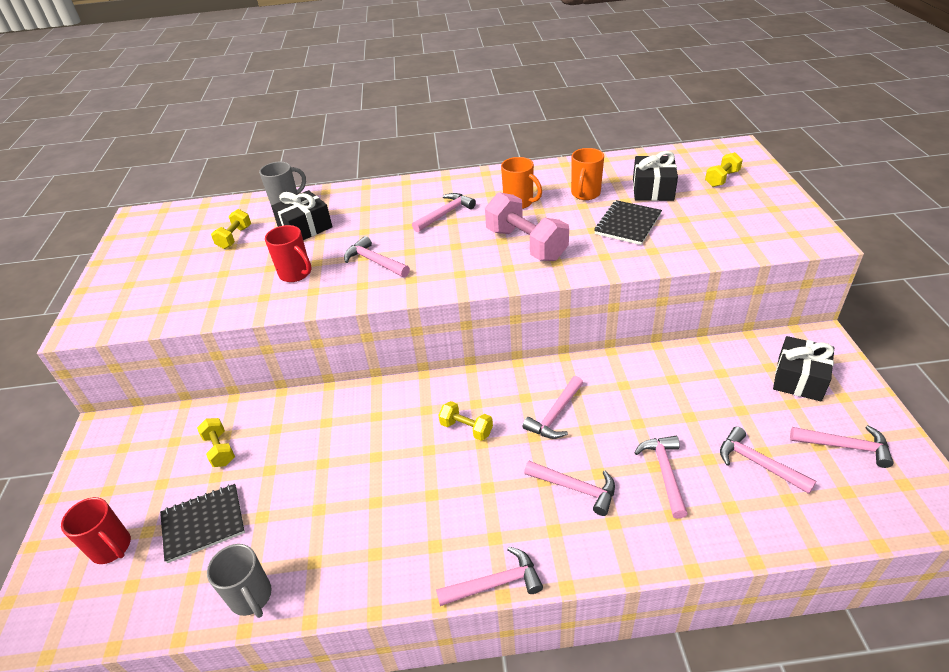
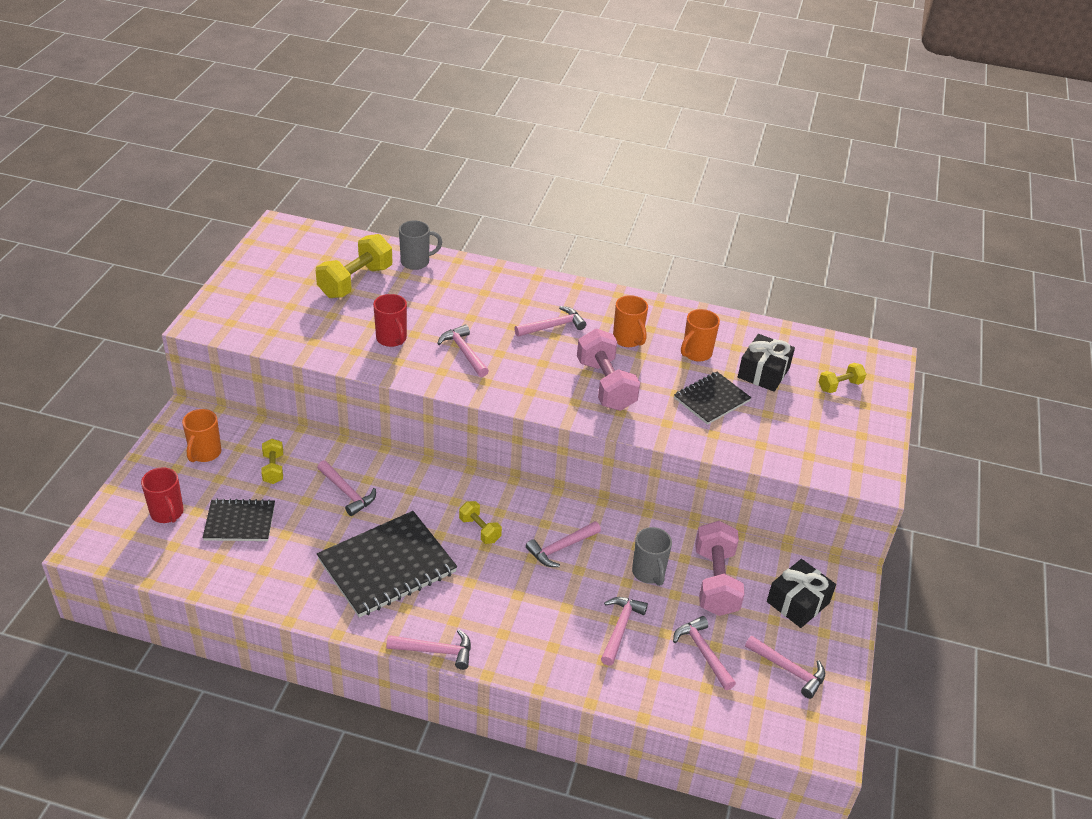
camera: 15 degrees right, 0 degrees up
grey mug [207,544,272,618] -> grey mug moved to [632,527,672,586]
yellow dumbbell [211,209,251,249] -> yellow dumbbell [316,234,392,298], size x1.88
black gift [271,190,332,240] -> none
pink hammer [524,461,615,516] -> pink hammer moved to [317,460,376,516]
none -> orange mug [182,409,222,462]
none -> black notebook [317,511,457,618]
none -> pink dumbbell [695,521,745,616]

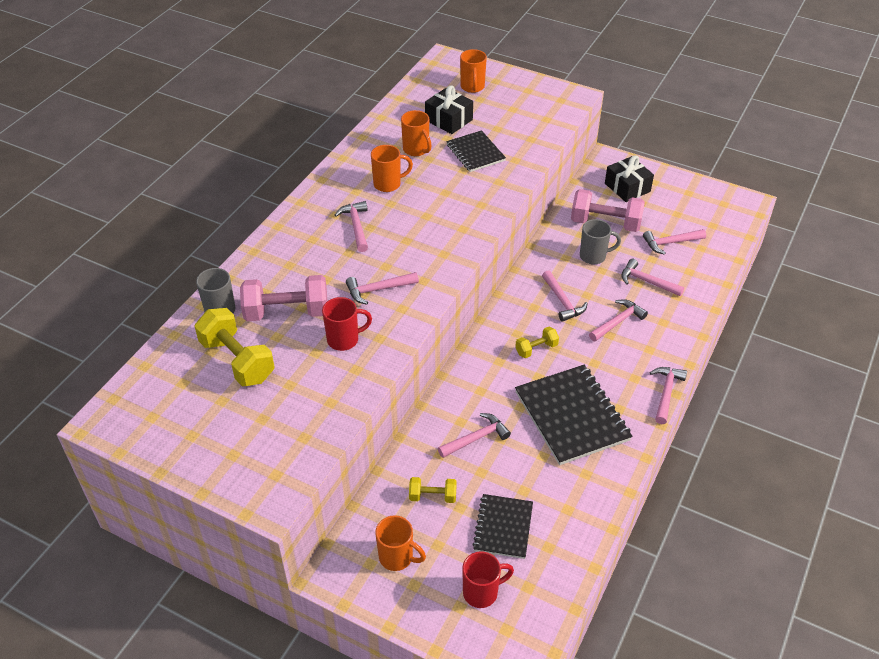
camera: 75 degrees left, 5 degrees up
pink dumbbell [577,329,640,411] -> pink dumbbell moved to [240,275,327,321]
pink hammer [745,635,825,699] -> pink hammer moved to [589,299,648,342]
yellow dumbbell [819,363,866,393] -> orange mug [460,49,487,93]

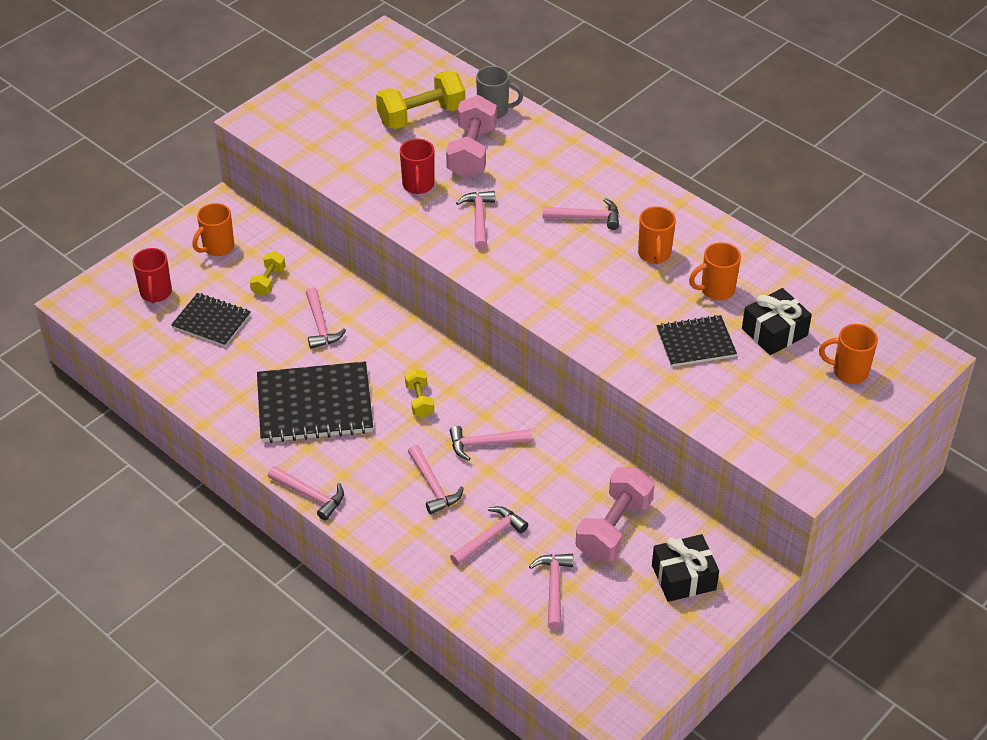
camera: 105 degrees right, 0 degrees up
grey mug [580,219,621,264] -> none

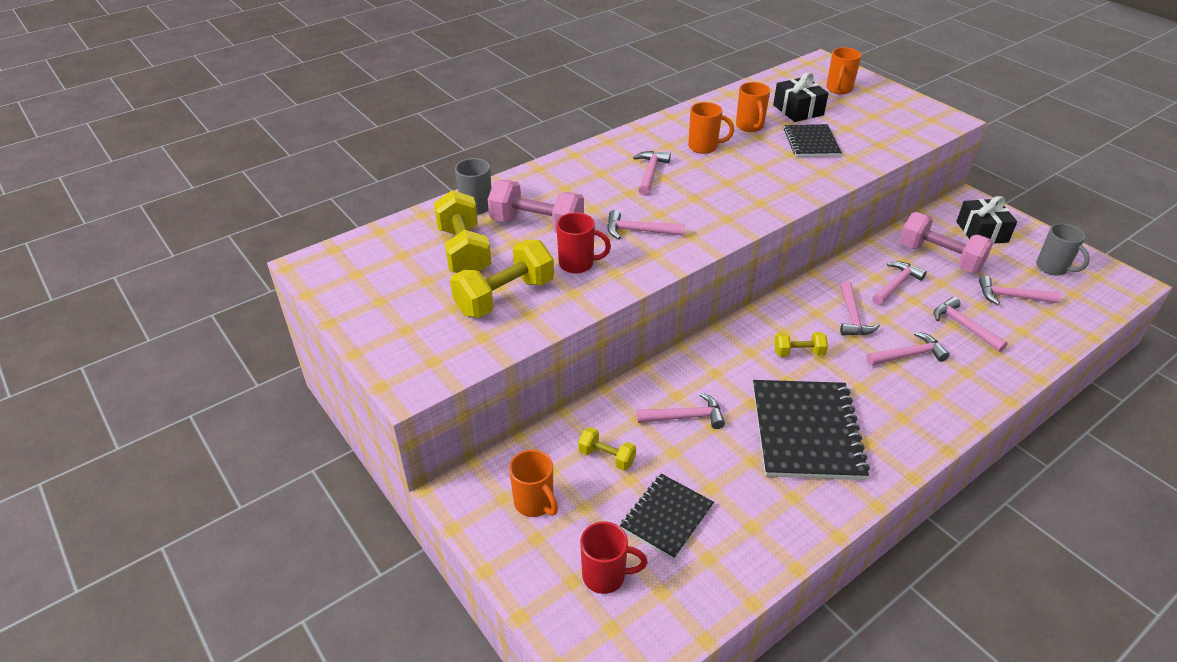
camera: 80 degrees left, 5 degrees down
pink hammer [268,466,344,520] -> pink hammer moved to [873,261,927,305]
none -> yellow dumbbell [450,240,554,318]
none -> grey mug [1036,223,1090,275]

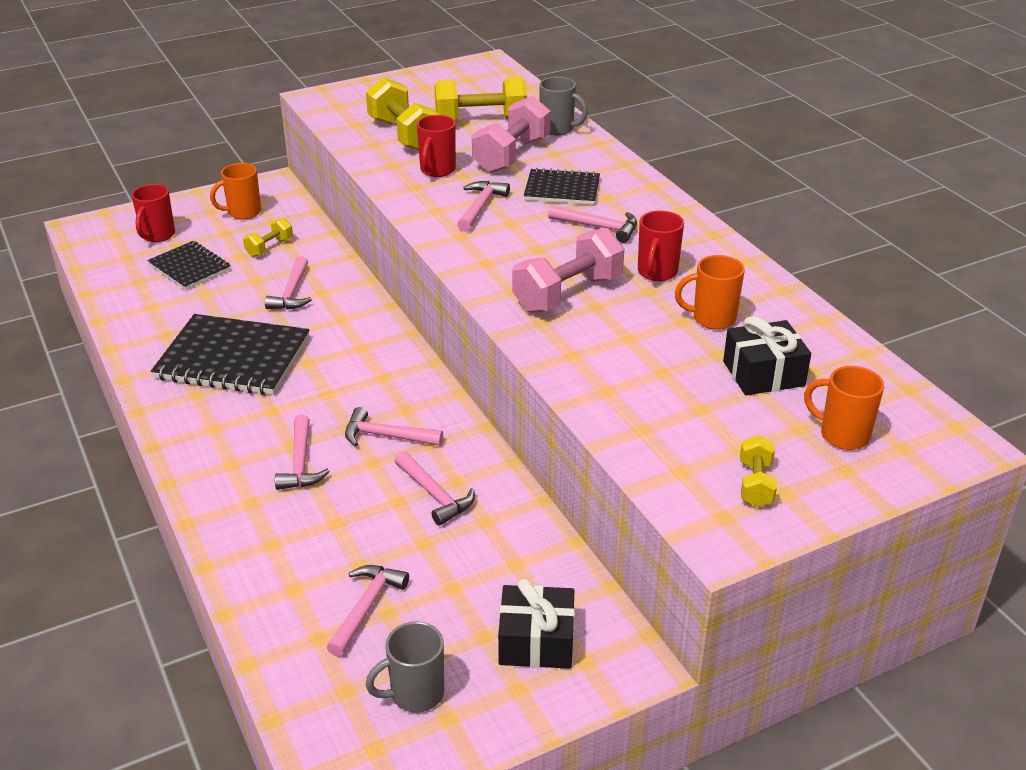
camera: 100 degrees right, 5 degrees down
orange mug [688,102,734,154] -> red mug [638,211,684,281]
yellow dumbbell [774,332,828,357] -> yellow dumbbell moved to [740,435,777,507]
black notebook [784,124,842,157] -> black notebook moved to [524,168,600,205]
pink dumbbell [899,212,993,273] -> pink dumbbell moved to [512,228,624,313]
pink hammer [934,297,1008,352] -> none

